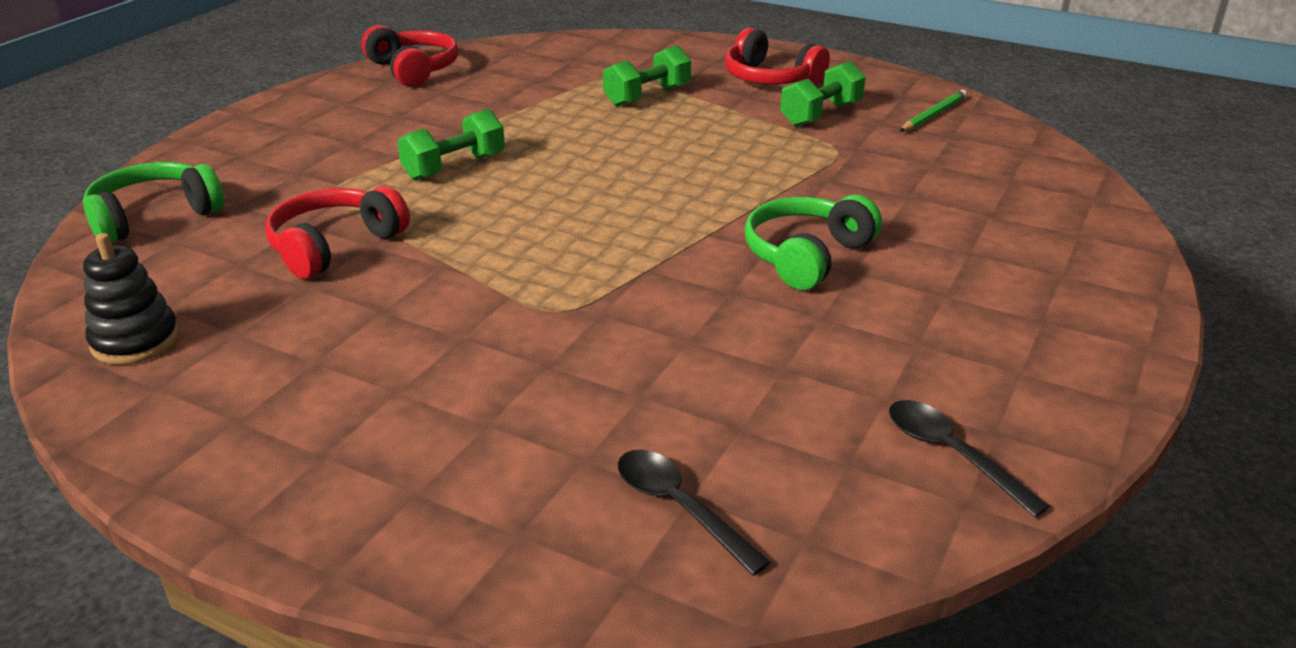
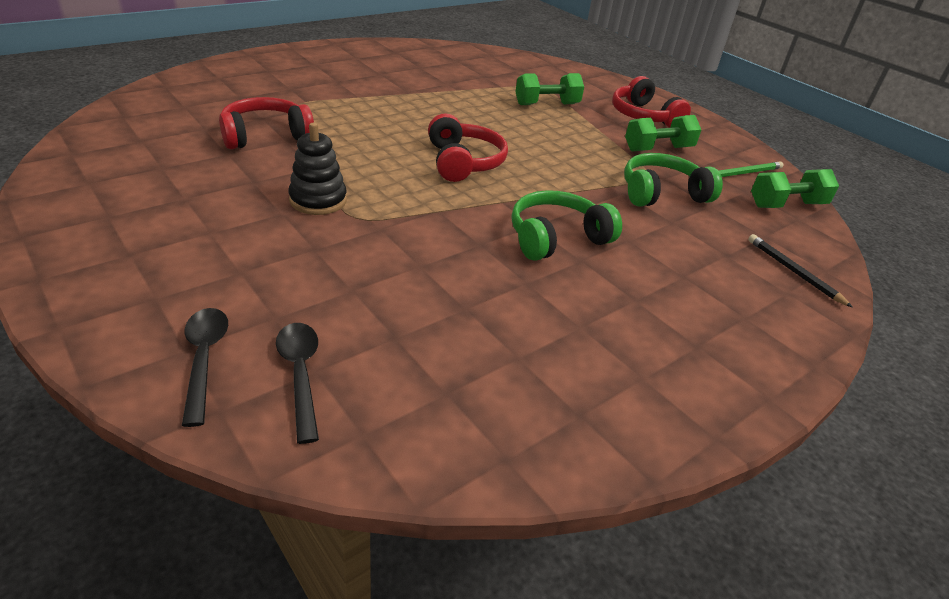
camera: 20 degrees right, 5 degrees up
green headphones [83,162,224,243] -> green headphones moved to [624,153,723,207]
black stacking toy [83,233,179,365] -> black stacking toy moved to [288,123,347,215]
red headphones [361,25,459,87] -> red headphones moved to [428,113,508,182]
green dumbbell [397,109,505,180] -> green dumbbell moved to [751,169,839,208]
black spoon [889,400,1050,517] -> black spoon moved to [182,308,228,427]
none -> black pencil [748,234,853,308]

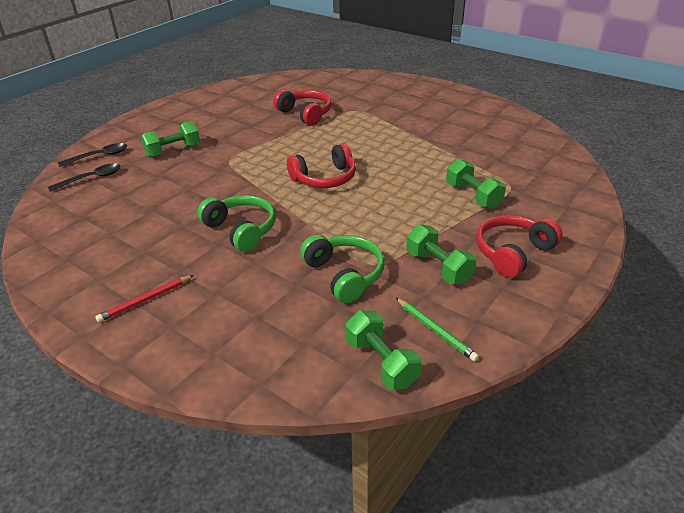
camera: 80 degrees right, 0 degrees up
black stacking toy [288,123,347,215] -> none
black pencil [748,234,853,308] -> none
none -> red pencil [95,275,194,322]
none -> green dumbbell [141,121,200,157]

